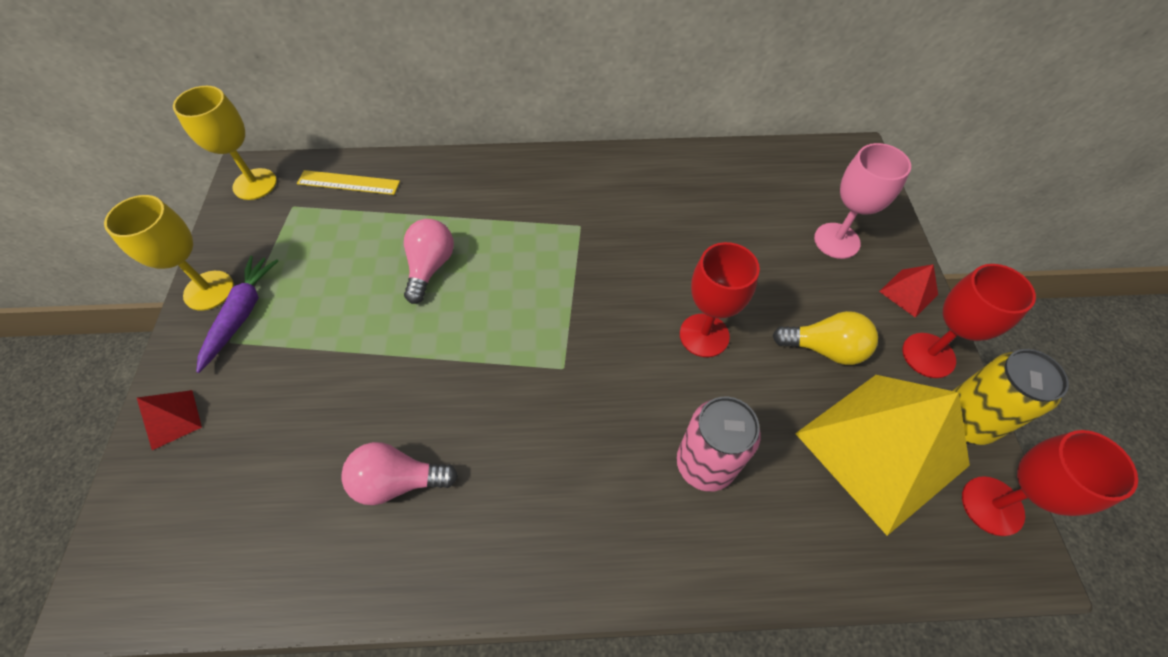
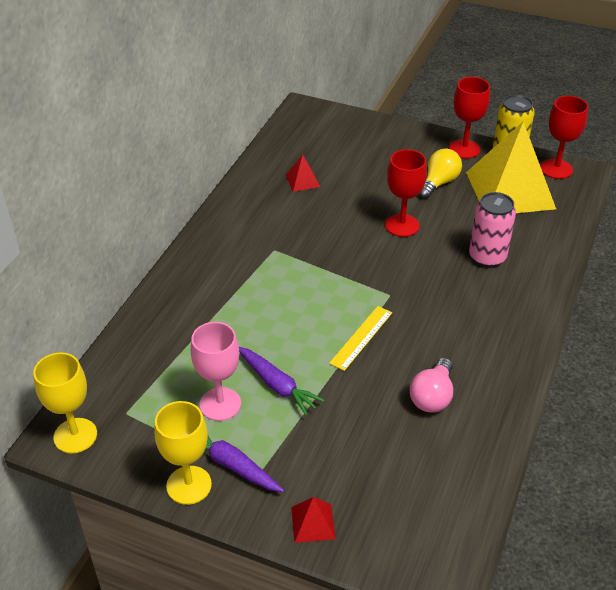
camera: 65 degrees left, 15 degrees down
yellow ruler [297,170,400,195] -> yellow ruler moved to [329,306,392,371]
pink light bulb [404,219,454,304] -> none
pink goblet [814,143,911,259] -> pink goblet moved to [191,322,241,421]
red pyramid [879,264,938,318] -> red pyramid moved to [286,154,320,192]
none -> purple carrot [239,347,325,416]

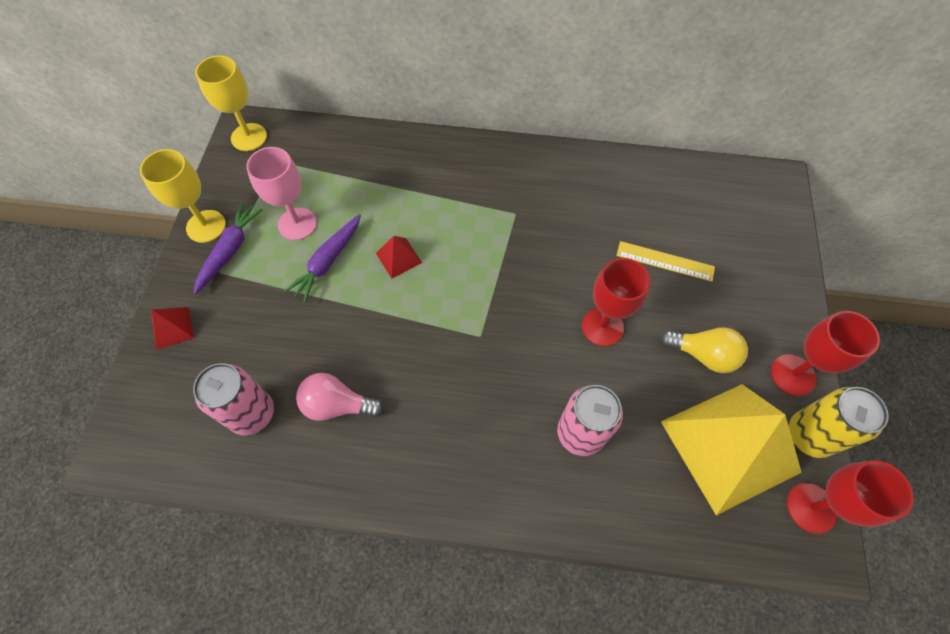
camera: 75 degrees right, 20 degrees up
red pyramid [286,154,320,192] -> red pyramid moved to [376,236,422,278]
yellow ruler [329,306,392,371] -> yellow ruler moved to [616,241,715,282]
none -> pink can [193,363,274,436]

